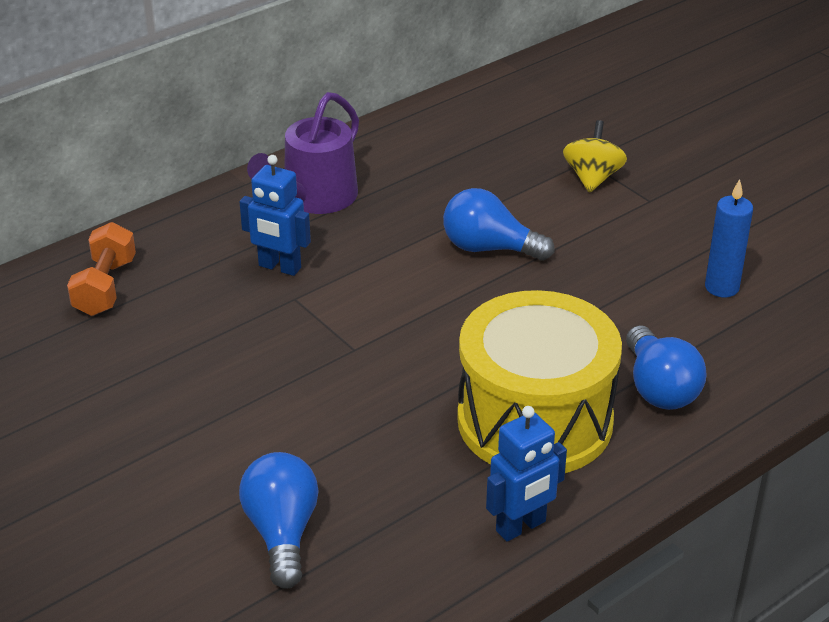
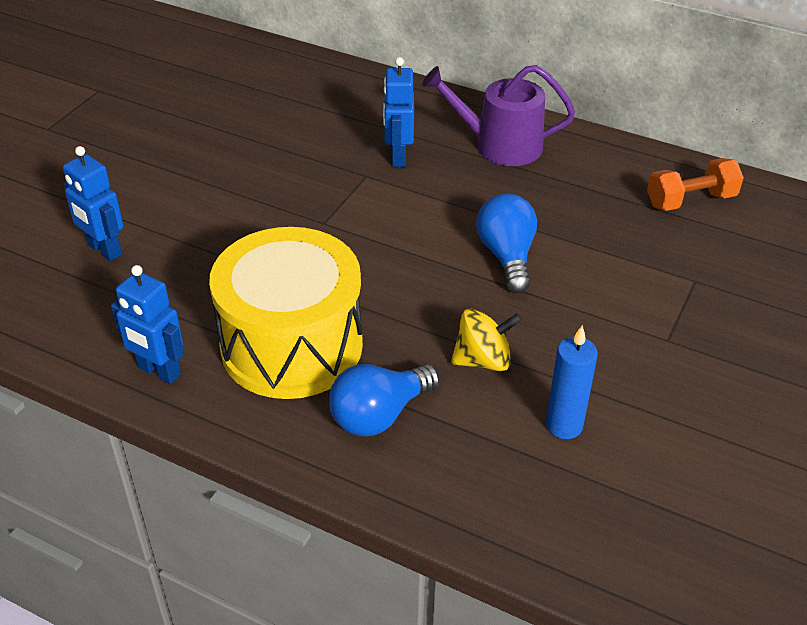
camera: 65 degrees right, 5 degrees up
orange dumbbell [67,222,136,316] -> orange dumbbell moved to [647,158,744,211]
blue light bulb [239,452,319,589] -> blue robot [63,146,124,261]
yellow spinning top [563,120,627,193] -> yellow spinning top moved to [451,309,522,371]

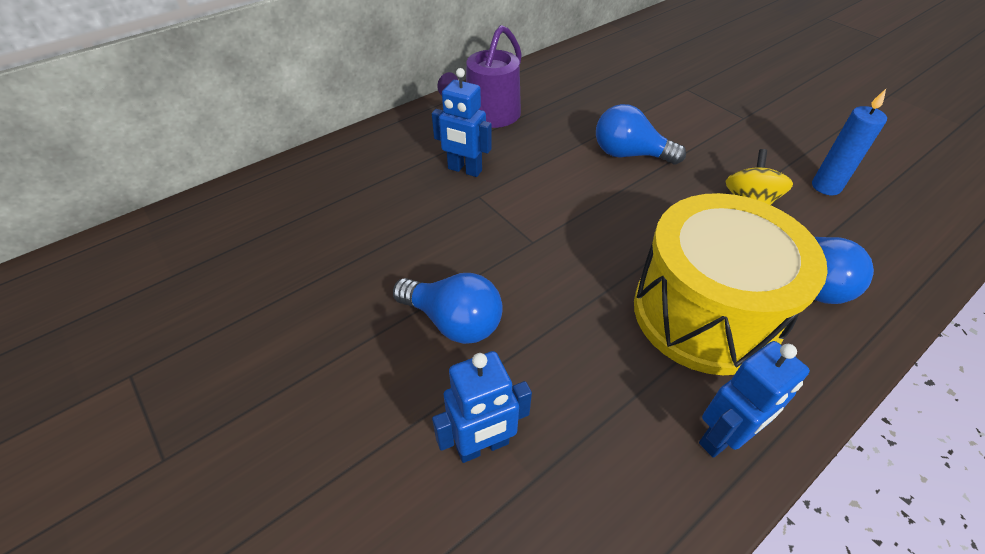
camera: 65 degrees left, 5 degrees up
orange dumbbell [647,158,744,211] -> none
none -> blue light bulb [393,273,503,344]

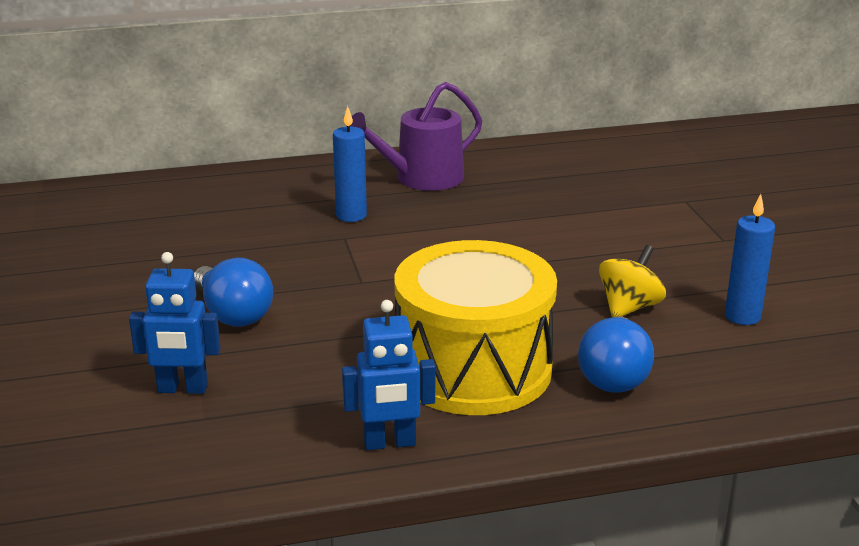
camera: 25 degrees right, 20 degrees down
blue robot [432,68,492,177] -> blue candle [333,106,367,222]
blue light bulb [596,104,686,164] -> none

